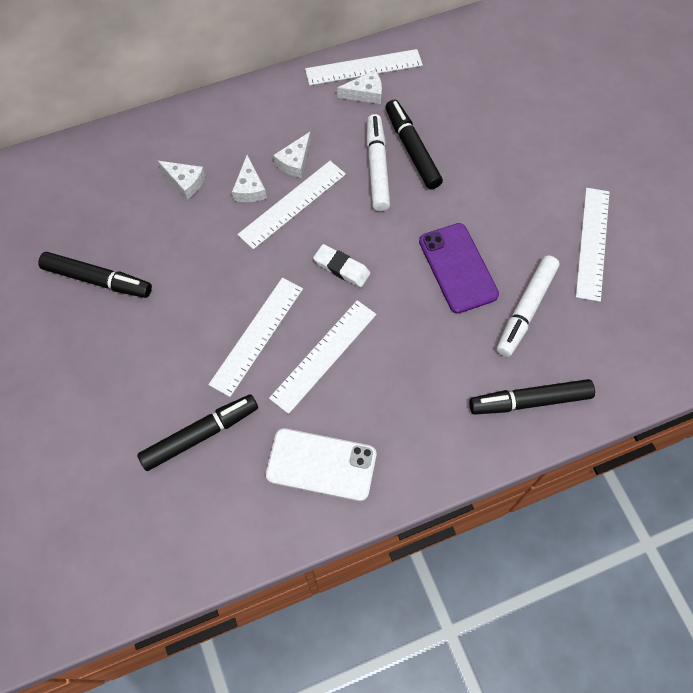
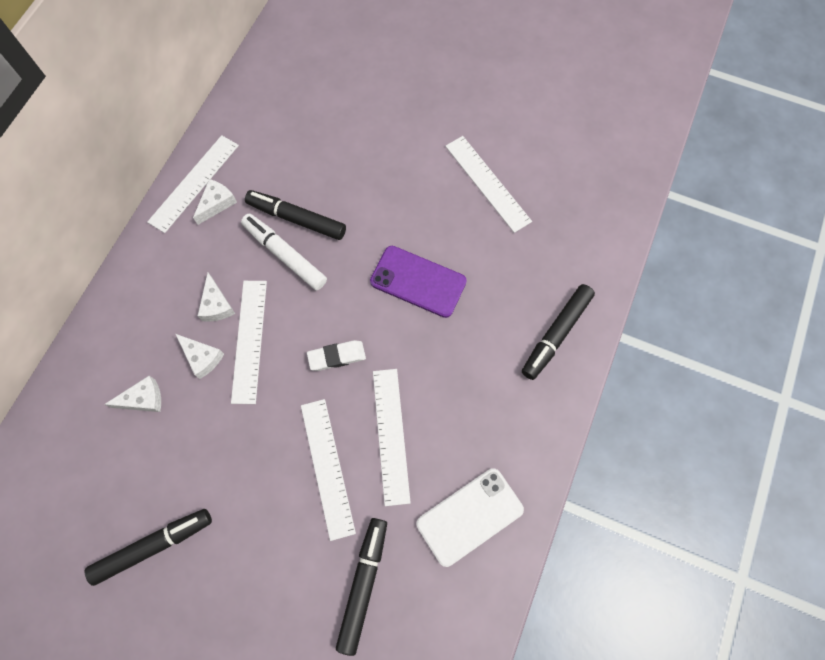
camera: 45 degrees left, 5 degrees up
white marker [497,255,560,357] -> none

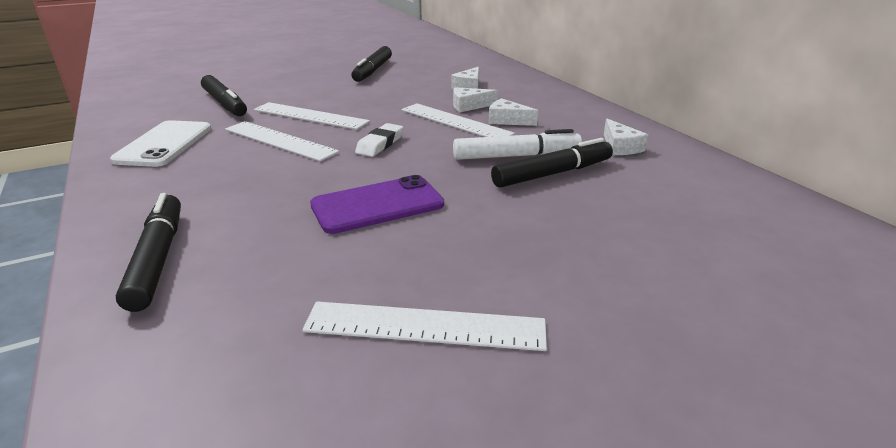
camera: 130 degrees right, 40 degrees down
white ruler [147,135,239,233] -> none

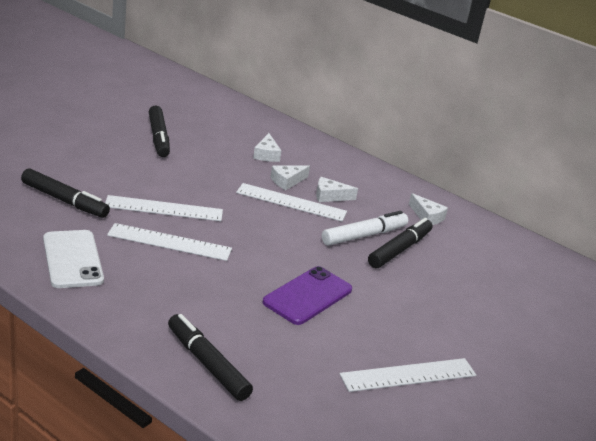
camera: 30 degrees left, 0 degrees up
white eraser [355,123,404,157] -> none

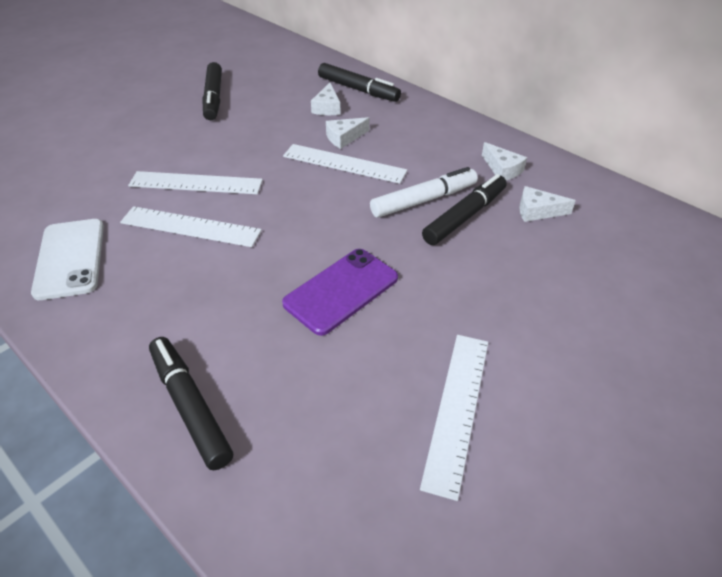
camera: 10 degrees right, 15 degrees up
black marker [21,168,110,218] -> black marker moved to [318,63,401,102]
white cheese [316,177,358,202] -> white cheese moved to [520,186,576,222]
white ruler [340,358,476,392] -> white ruler turned 60 degrees counterclockwise [420,335,488,501]

